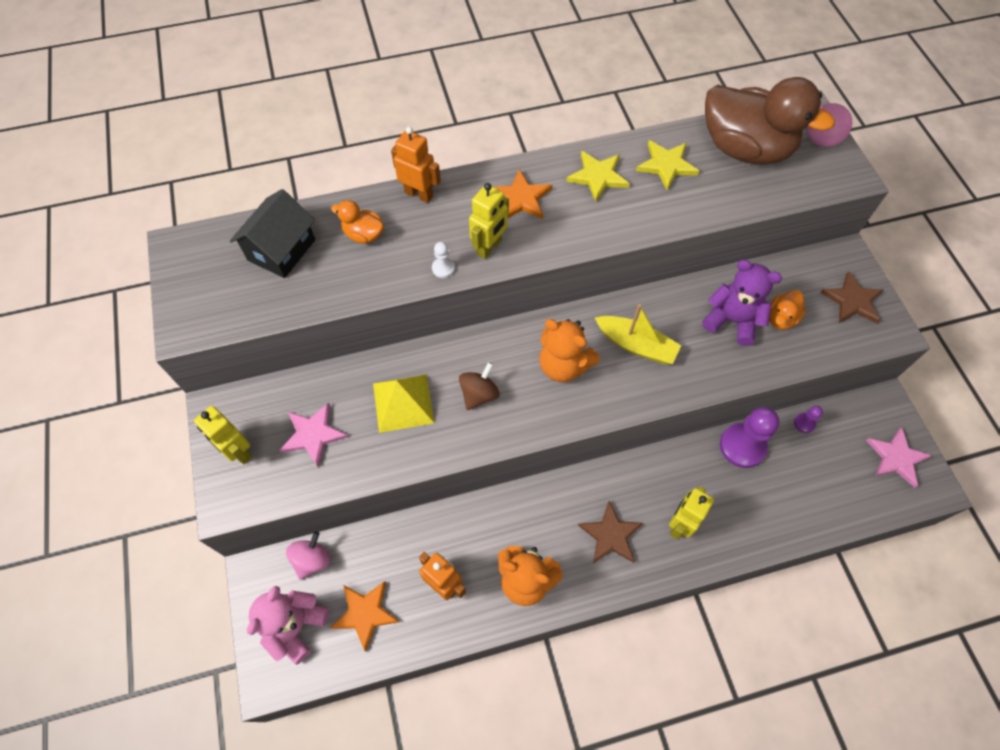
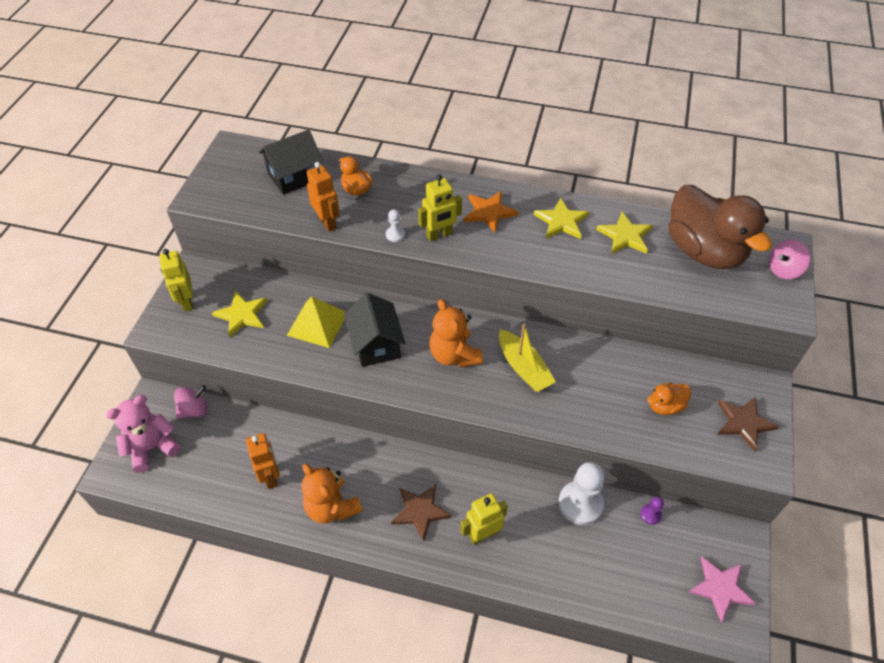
camera: 30 degrees right, 10 degrees down
pink star [279,403,348,467] -> yellow star [212,291,267,338]
orange star [330,581,399,652] -> none
orange robot [391,127,441,203] -> orange robot moved to [307,162,340,232]
brown spinning top [459,362,500,410] -> black house [344,293,405,367]
purple teddy bear [702,260,782,346] -> none
purple pawn [720,407,779,468] -> white pawn [558,462,605,525]

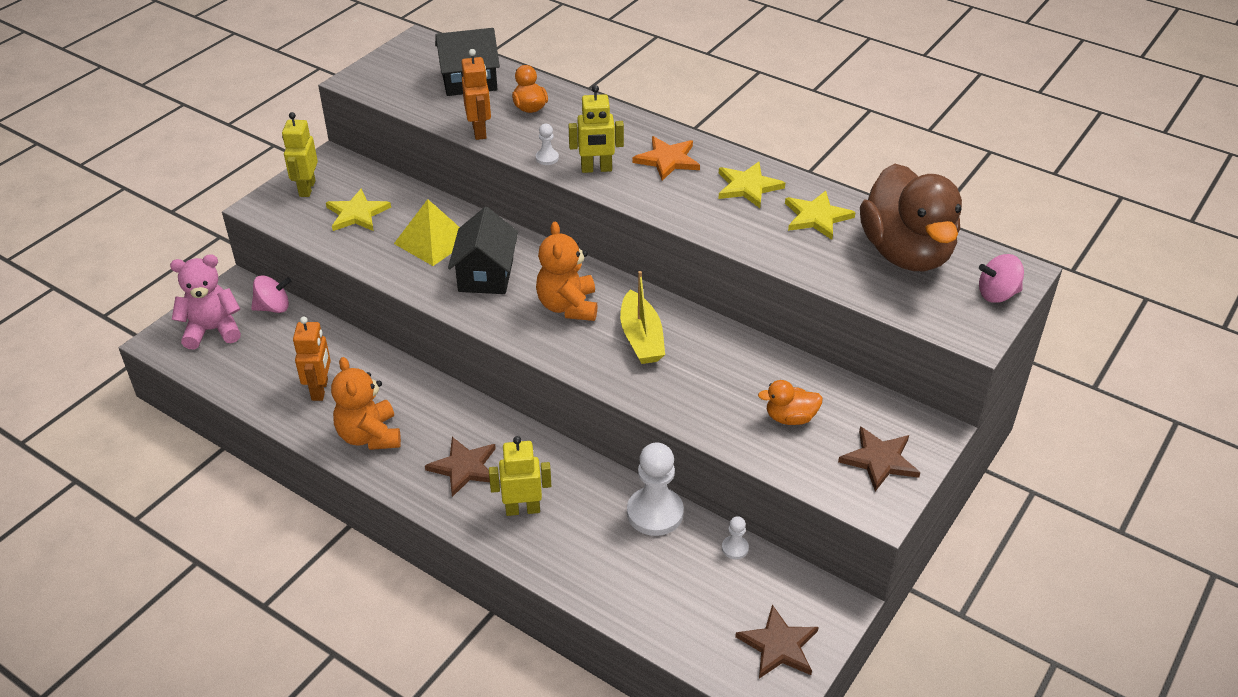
camera: 20 degrees right, 10 degrees down
purple pawn [640,496,664,525] -> white pawn [722,516,749,559]
pink star [689,556,756,622] -> brown star [735,605,819,679]

